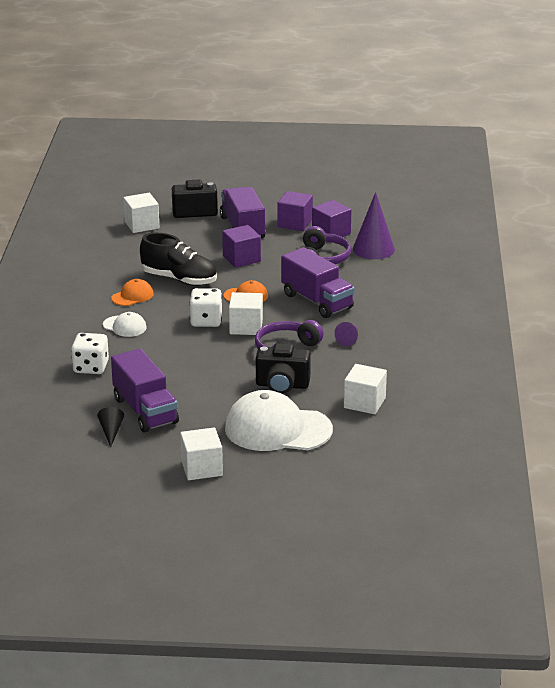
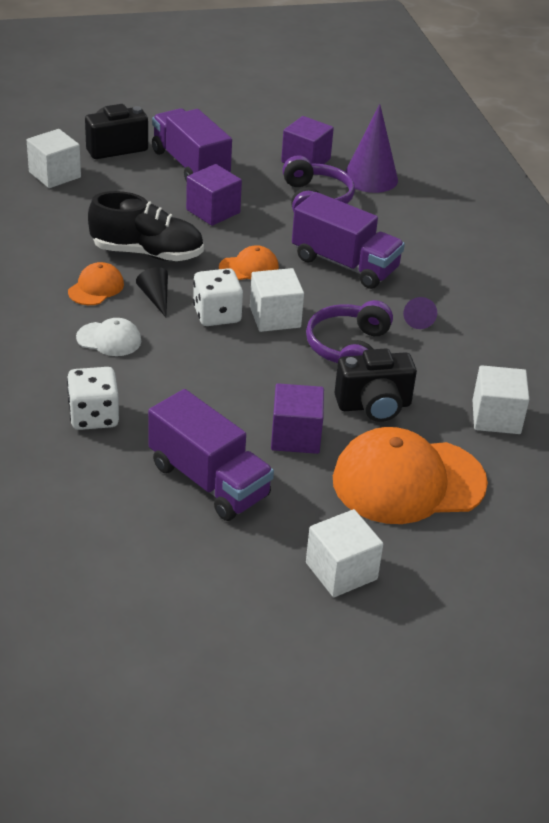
camera: 20 degrees left, 10 degrees up
black cone [97,407,124,447] -> black cone moved to [136,267,168,317]
white cap [225,390,333,451] -> orange cap [333,427,488,524]
purple cube [277,191,313,231] -> purple cube moved to [271,383,324,454]

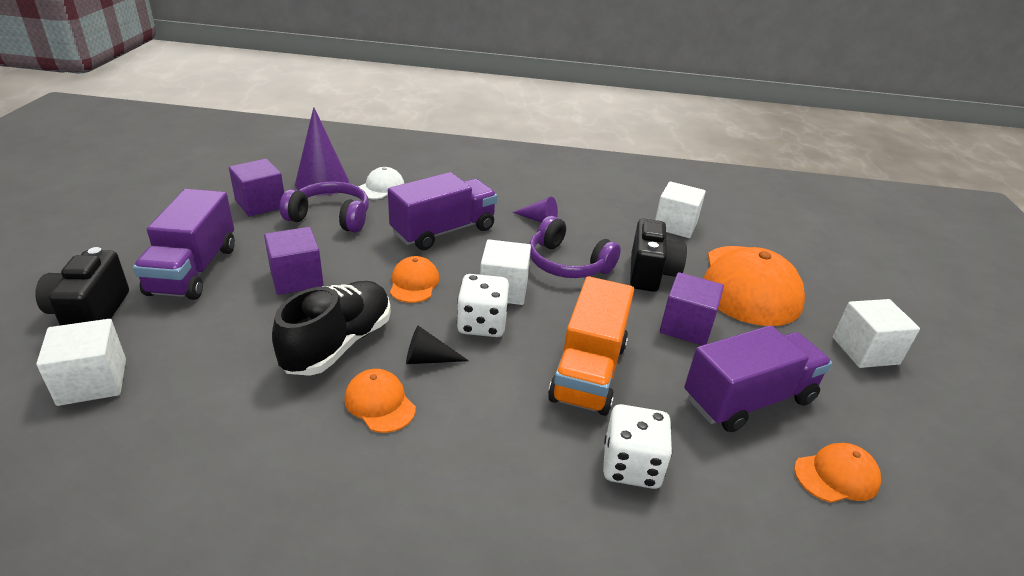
camera: 70 degrees left, 5 degrees down
white cap [76,318,141,356] -> white cap moved to [358,167,404,199]
purple truck [152,108,232,182] -> purple truck turned 75 degrees counterclockwise [133,189,235,300]
none -> orange truck [548,276,634,416]
none -> orange cap [794,443,881,503]

